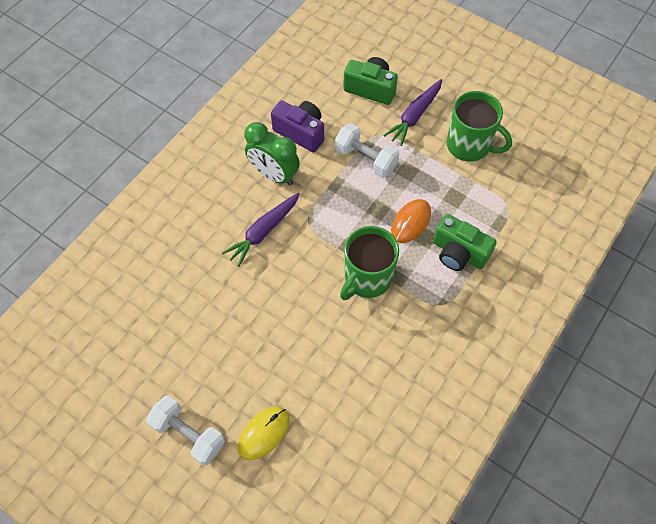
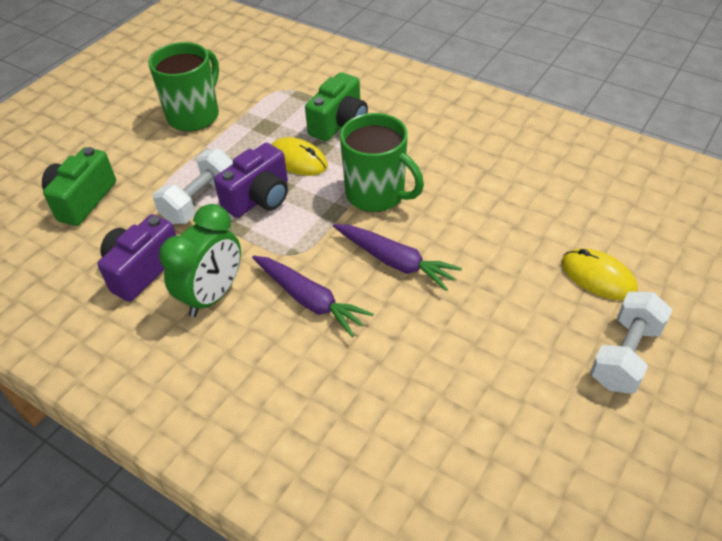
camera: 90 degrees left, 15 degrees down
purple carrot [383,79,442,146] -> purple carrot moved to [333,224,462,291]
orange mouse [391,199,431,243] -> yellow mouse [271,137,328,176]
none -> purple camera [214,143,288,218]

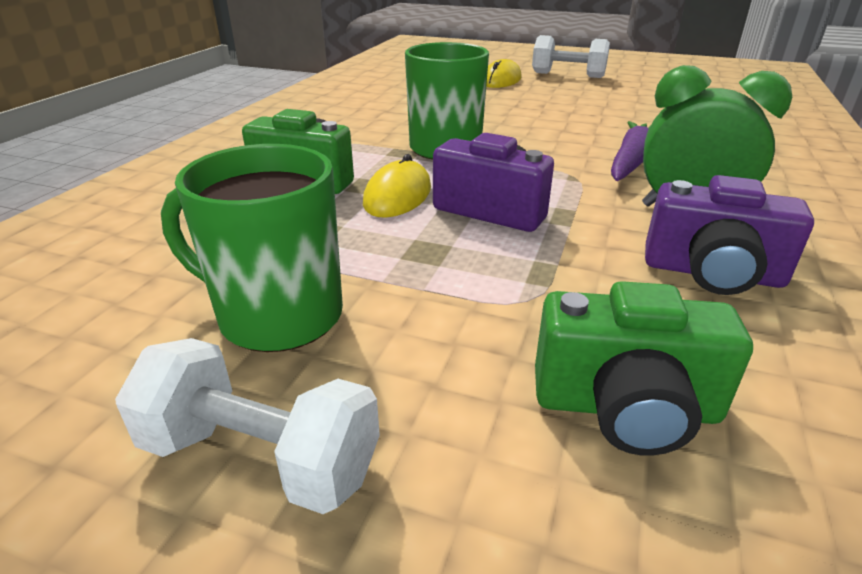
camera: 105 degrees left, 15 degrees down
white dumbbell [153,148,233,224] -> white dumbbell moved to [115,338,380,514]
purple carrot [333,224,462,291] -> none

